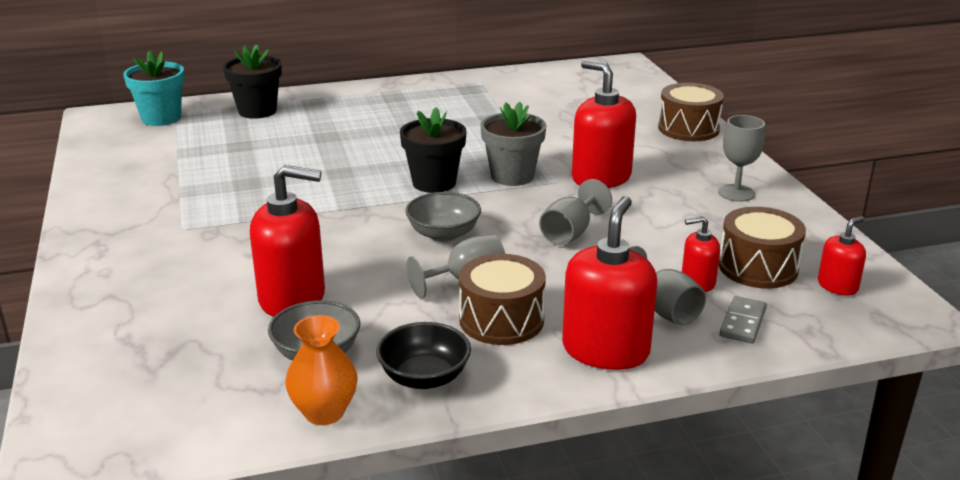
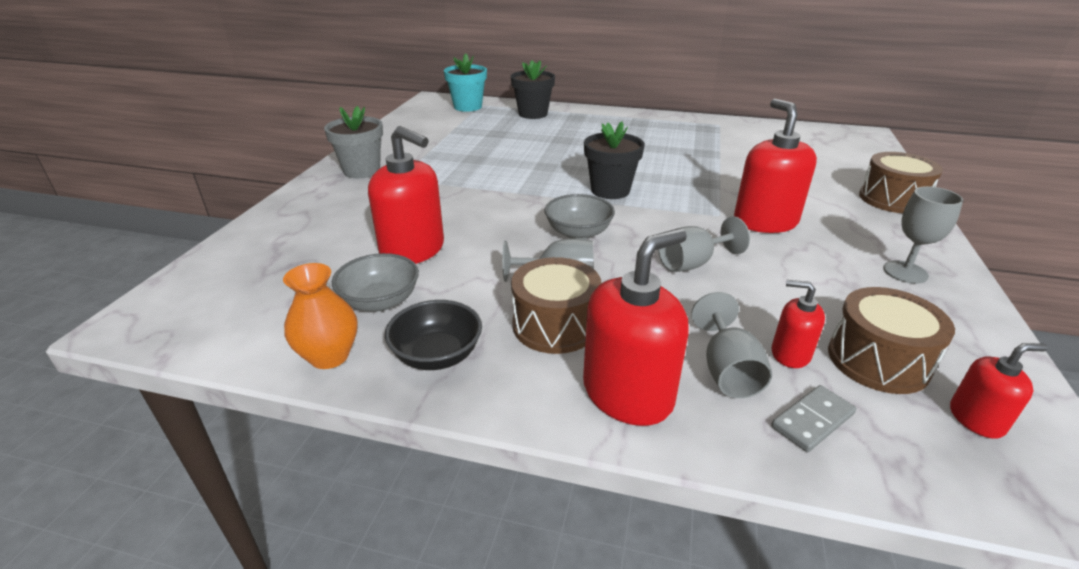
camera: 30 degrees right, 5 degrees up
grey flower pot [480,102,546,186] -> grey flower pot moved to [324,106,383,178]

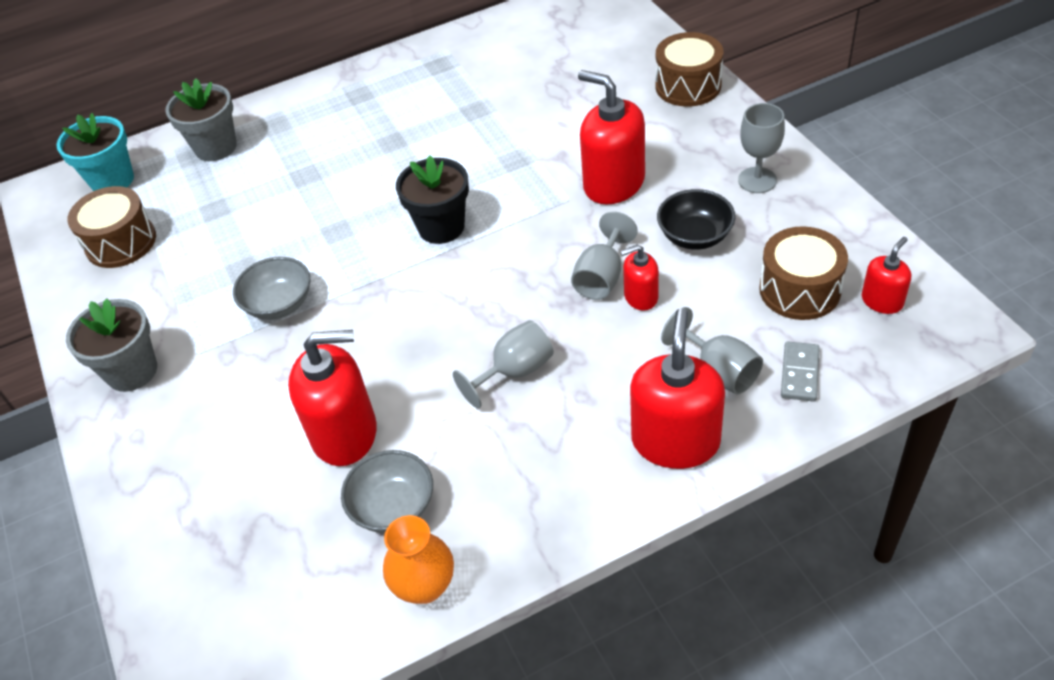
camera: 35 degrees left, 15 degrees up
black bowl [385,300,482,370] -> black bowl moved to [657,189,736,250]
black flower pot [511,60,555,119] -> grey flower pot [165,78,237,161]
brown drum [511,257,601,354] -> brown drum moved to [67,186,156,268]
grey bowl [544,194,615,240] -> grey bowl moved to [233,257,311,320]
red soap dispenser [772,280,825,368] -> red soap dispenser moved to [620,244,659,311]

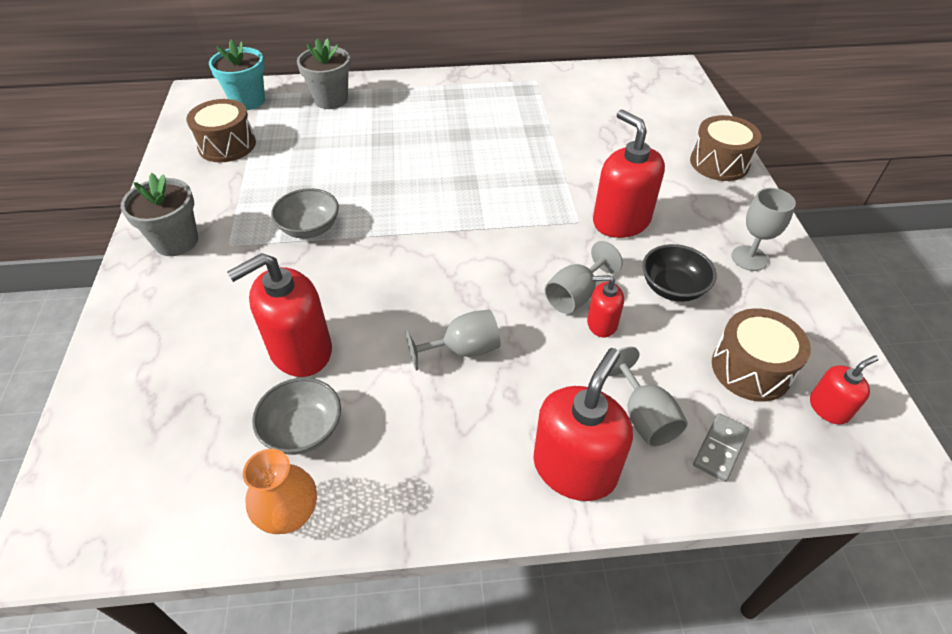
camera: 15 degrees right, 0 degrees up
red soap dispenser [288,330,377,466] -> red soap dispenser turned 135 degrees clockwise [227,253,332,377]
black flower pot [396,156,469,244] -> none

